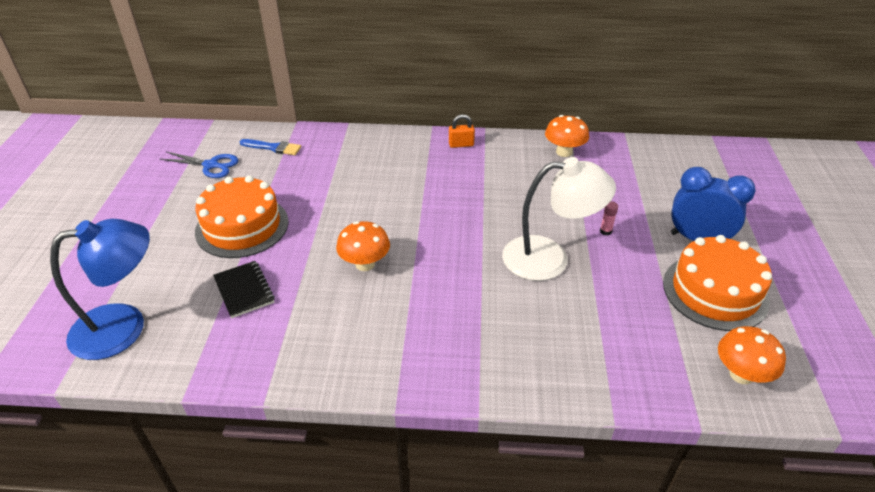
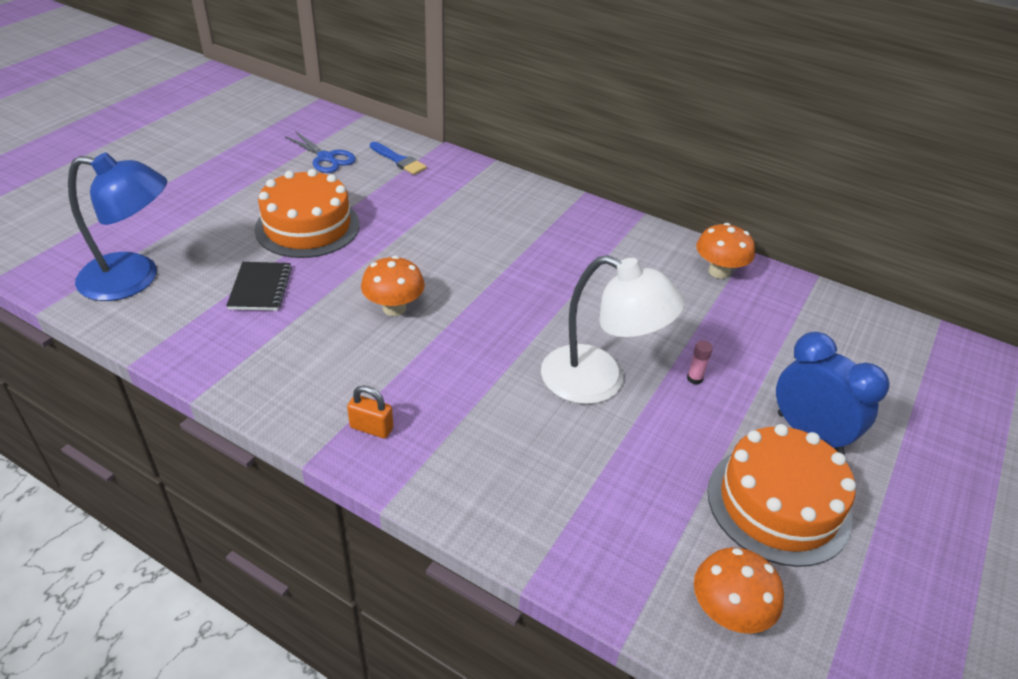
camera: 25 degrees right, 0 degrees up
orange padlock [449,114,475,148] -> orange padlock moved to [347,385,393,439]

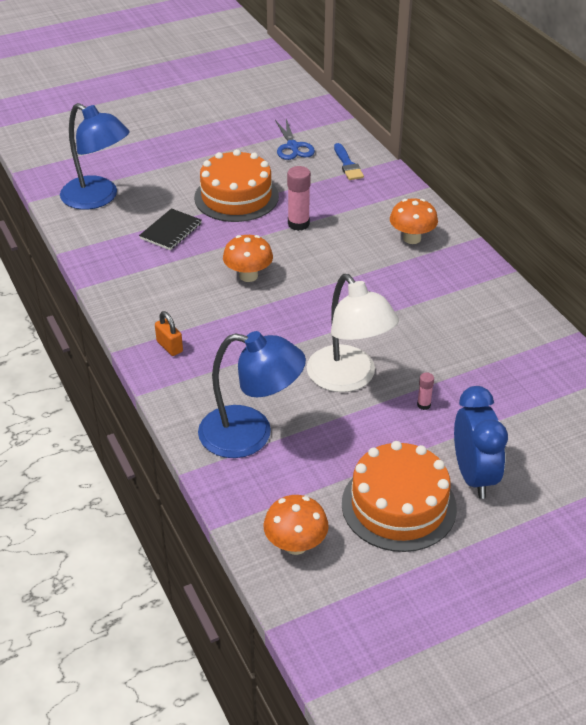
camera: 35 degrees right, 0 degrees up
orange mushroom [696,223,755,279] -> orange mushroom moved to [390,199,438,244]
none -> blue lamp [198,331,306,458]
none -> pink glue stick [287,166,311,231]

